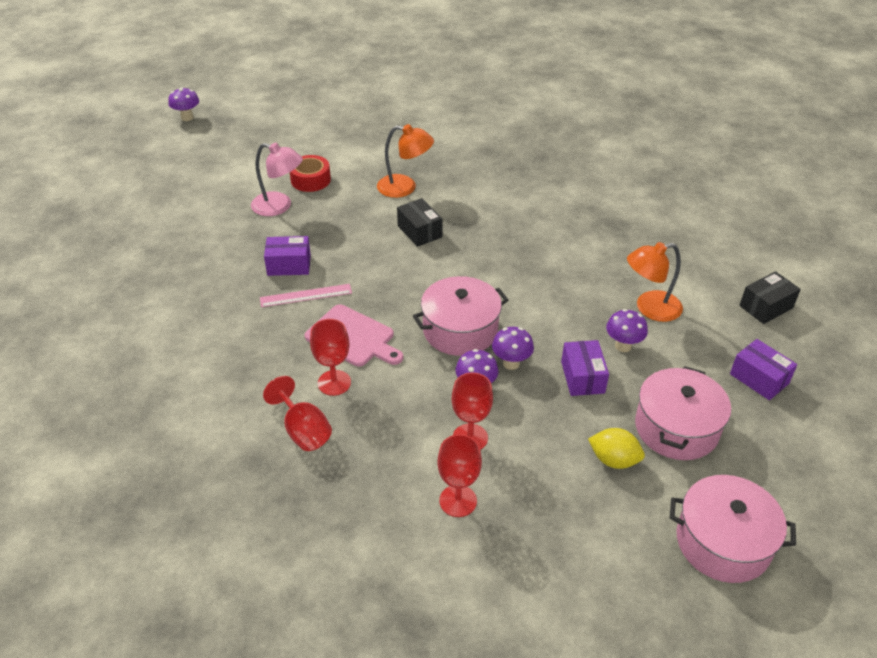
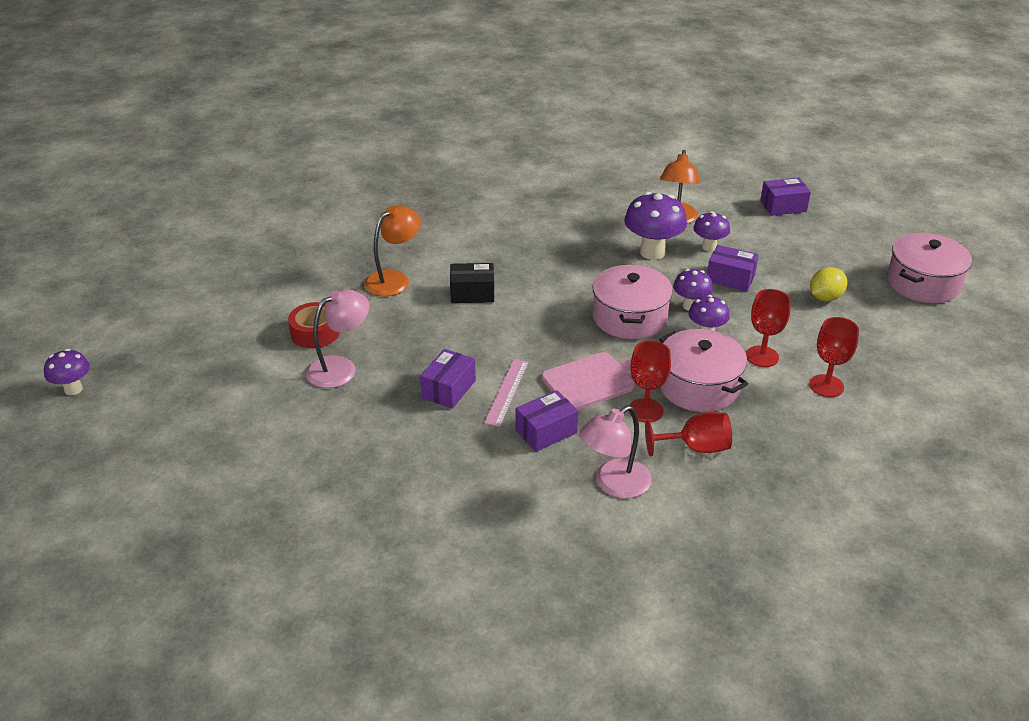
camera: 60 degrees left, 5 degrees down
pink pot [635,366,731,460] -> pink pot moved to [659,329,748,412]
black box [739,271,801,324] -> none
none -> purple box [515,390,578,452]
none -> pink lamp [579,406,652,498]
none -> purple mushroom [624,192,687,260]

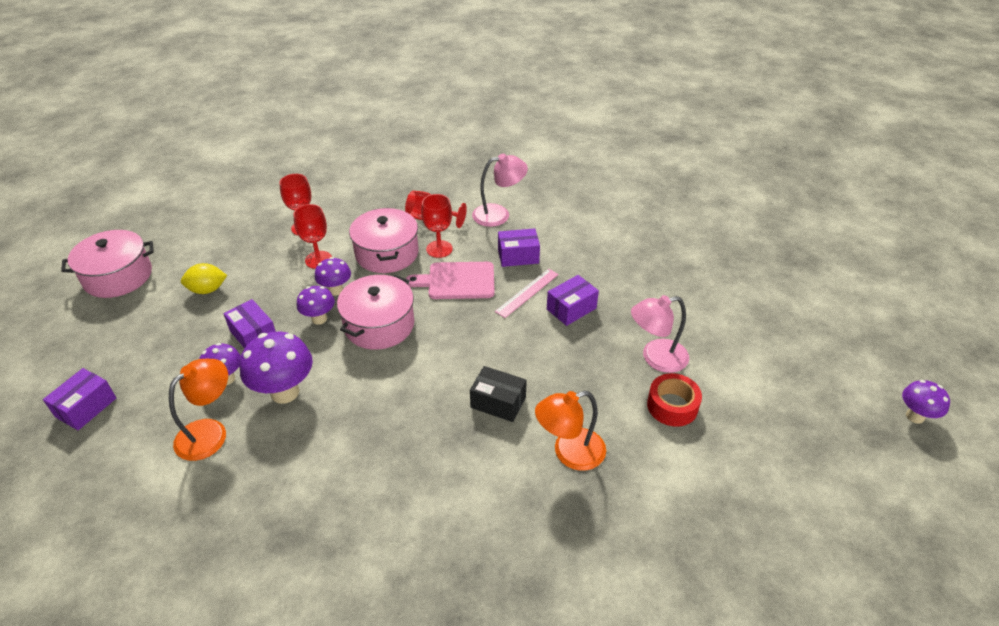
camera: 155 degrees left, 5 degrees up
purple box [760,178,811,216] -> purple box turned 75 degrees counterclockwise [43,368,116,430]

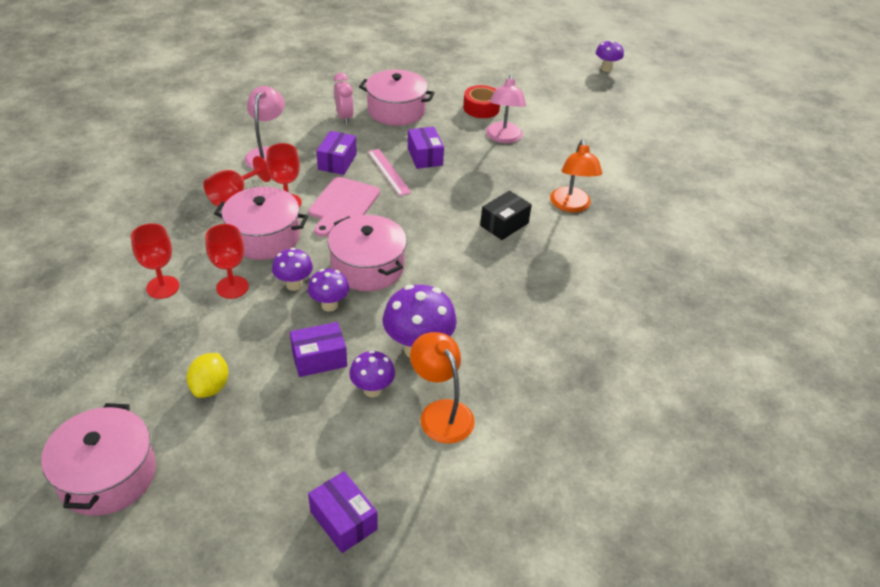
camera: 70 degrees left, 0 degrees up
red tape [647,373,702,427] -> red tape moved to [463,85,500,118]
none -> pink clock [334,72,354,124]
none -> pink pot [359,70,435,126]

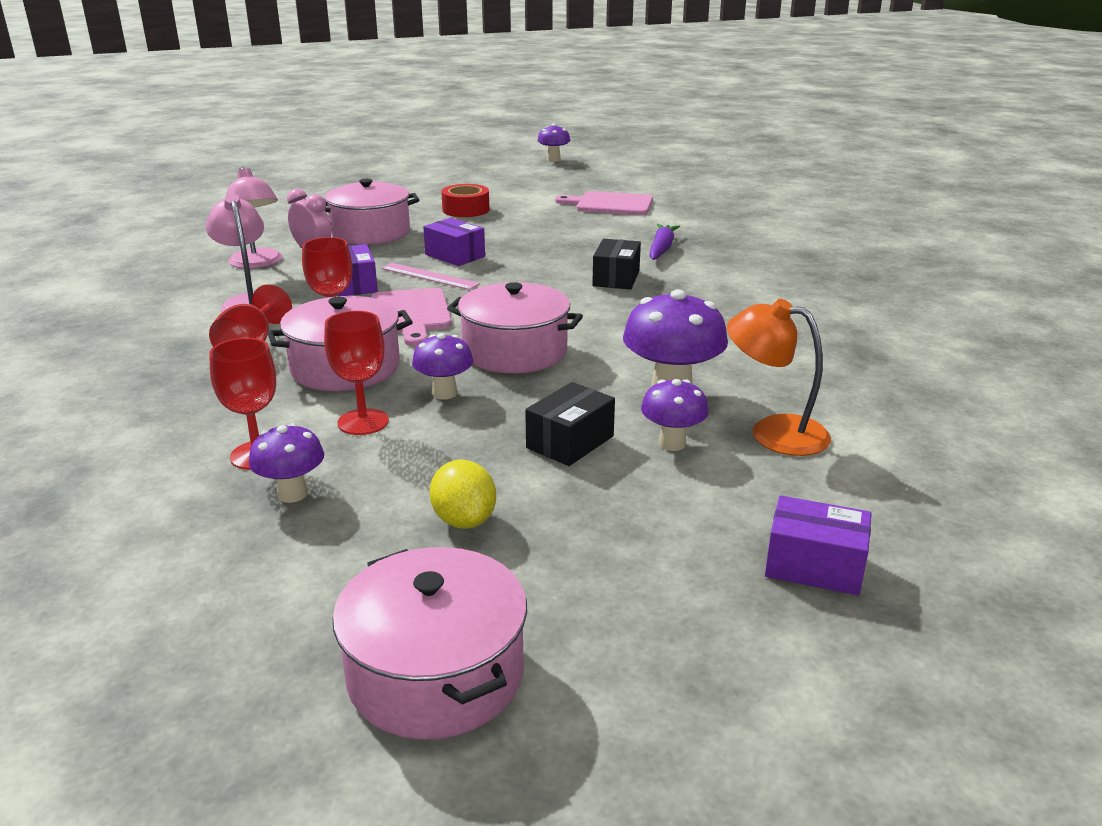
camera: 30 degrees left, 15 degrees down
purple box [290,322,347,377] -> black box [525,382,615,466]
purple mushroom [308,269,349,312] -> purple mushroom moved to [249,423,324,503]
pink lamp [486,75,526,143] -> pink lamp moved to [226,167,283,269]
orange lamp [550,140,602,213] -> purple carrot [649,224,680,260]
none -> pink cutting board [555,191,653,215]

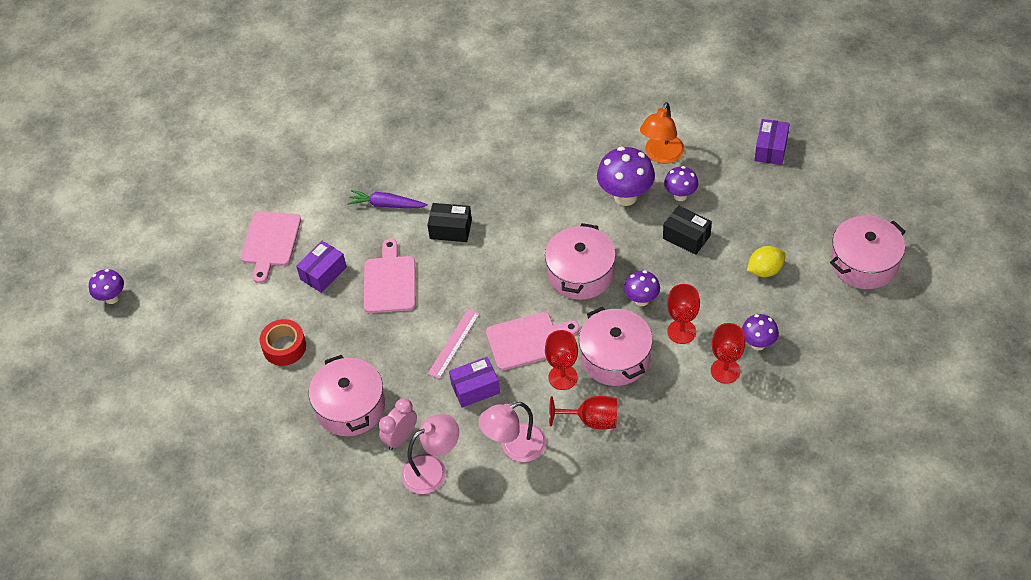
camera: 90 degrees left, 25 degrees up
purple box [423,218,485,266] -> purple box moved to [296,241,347,293]
none -> pink cutting board [364,239,416,313]

